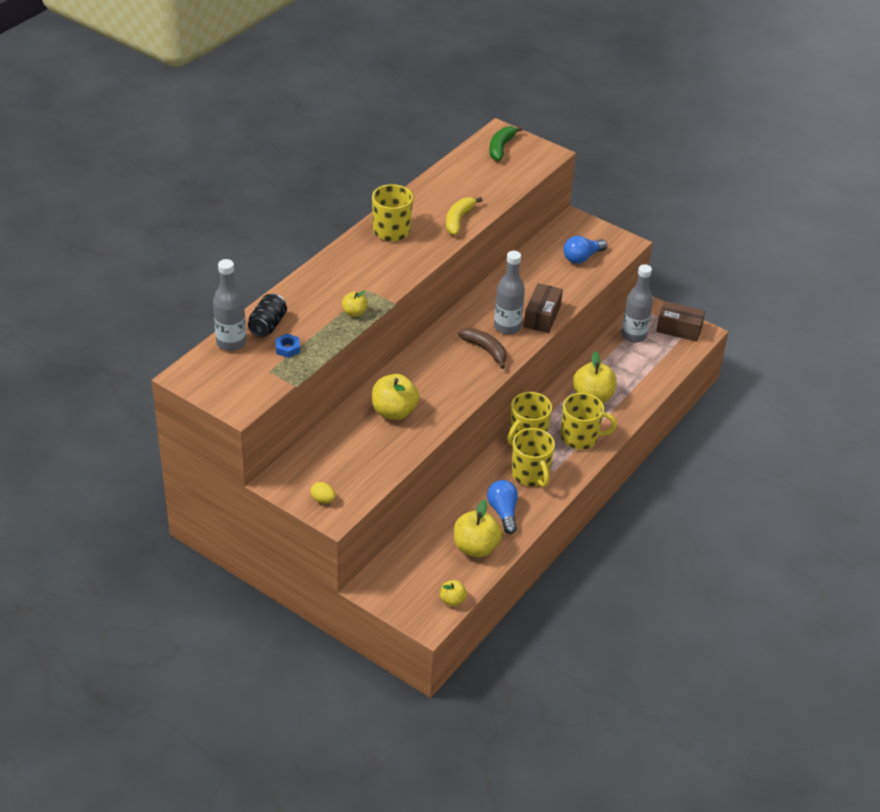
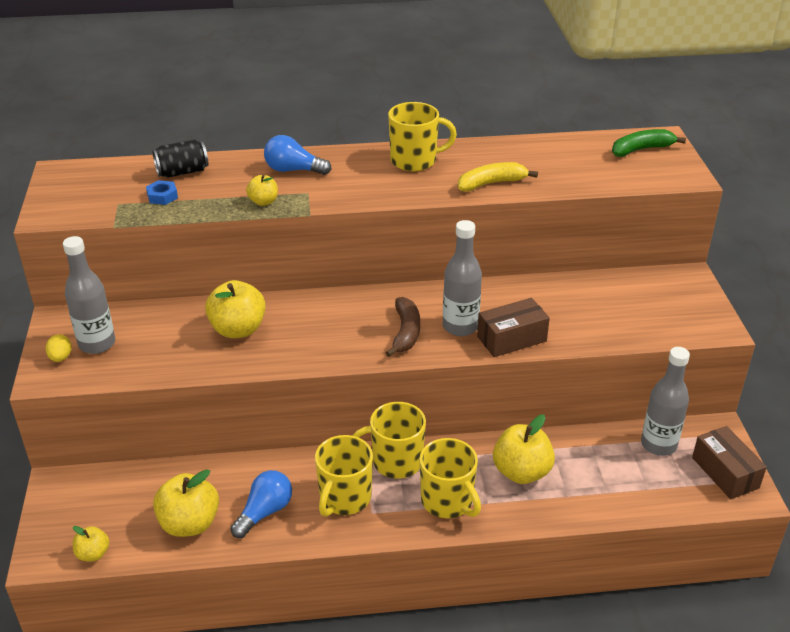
camera: 50 degrees right, 5 degrees down
grey bottle [213,259,246,351] -> grey bottle moved to [63,236,115,354]
blue light bulb [563,236,607,264] -> blue light bulb moved to [264,135,332,175]

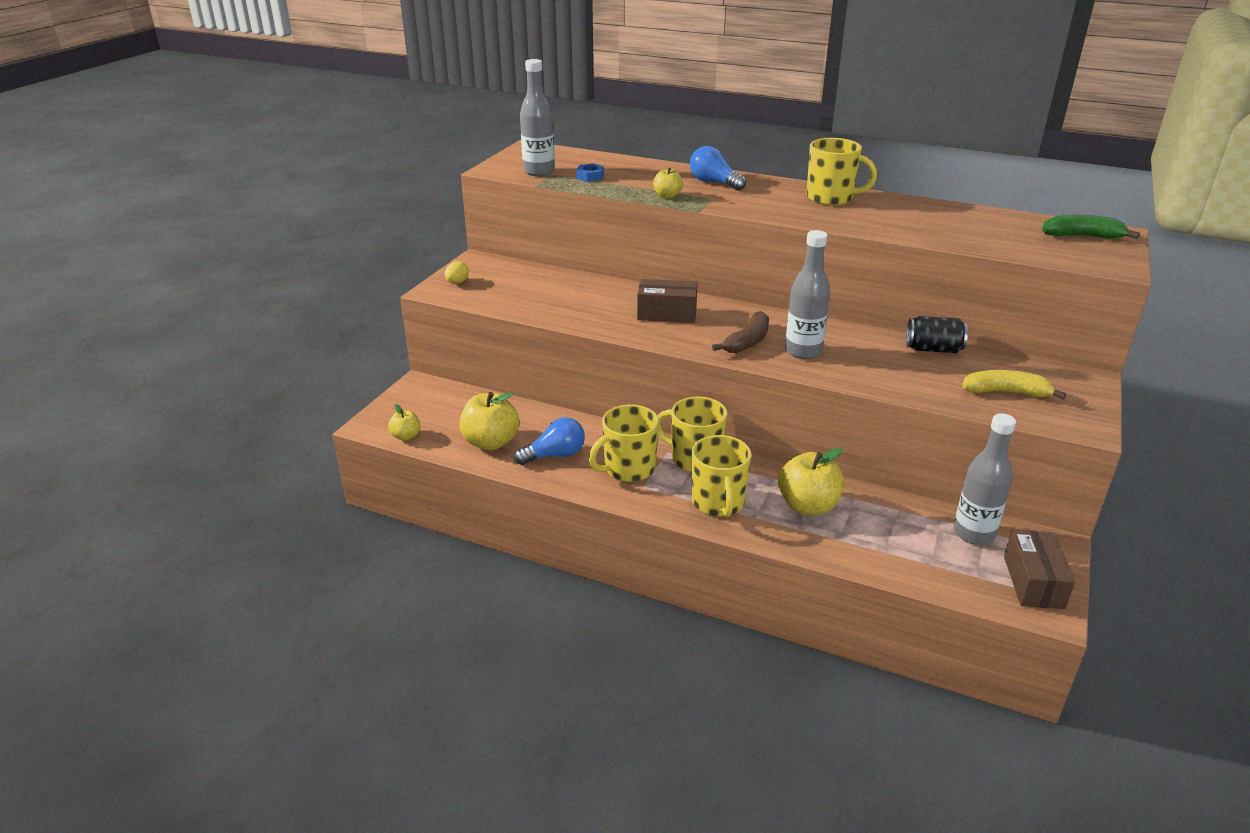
camera: 30 degrees right, 5 degrees down
grey bottle [63,236,115,354] -> grey bottle moved to [520,59,555,176]
black can [152,139,209,178] -> black can moved to [906,316,968,353]
yellow apple [205,280,266,338] -> none
yellow banana [458,162,538,192] -> yellow banana moved to [962,370,1066,399]
brown box [477,298,550,357] -> brown box moved to [637,279,698,323]

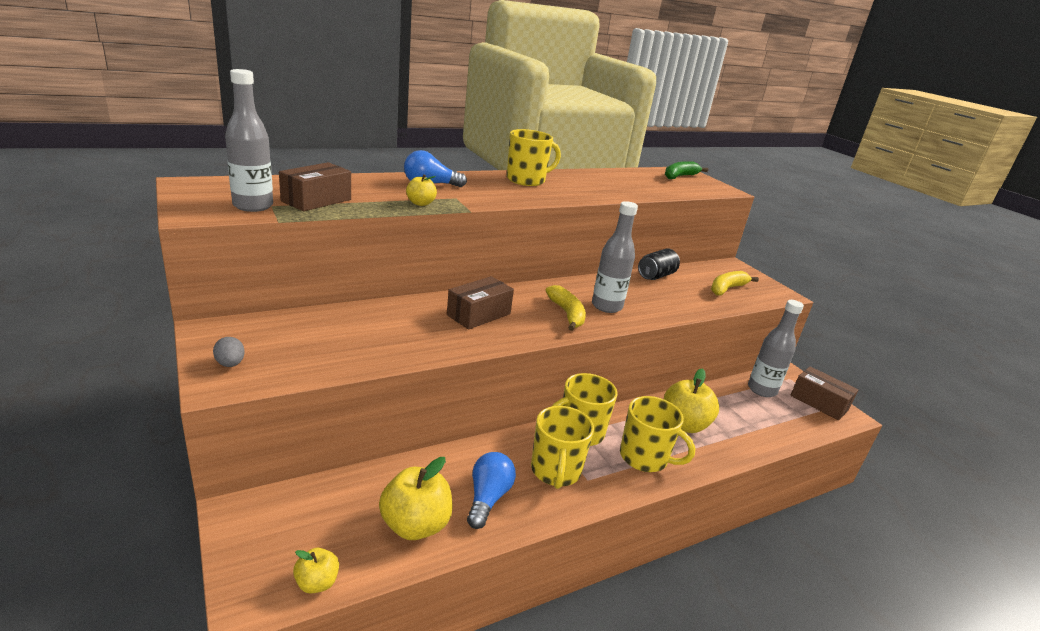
camera: 55 degrees left, 5 degrees down
yellow egg [445,261,469,284] -> grey egg [213,337,245,367]
blue nut [576,163,604,182] -> brown box [279,162,351,211]
brown banana [712,311,769,353] -> yellow banana [545,285,586,331]

